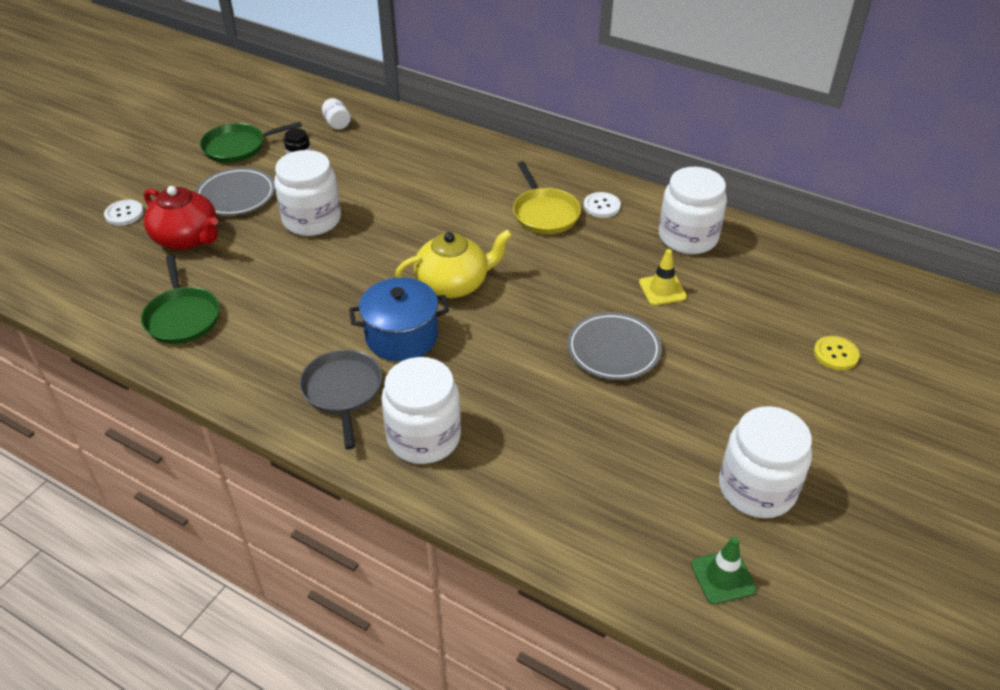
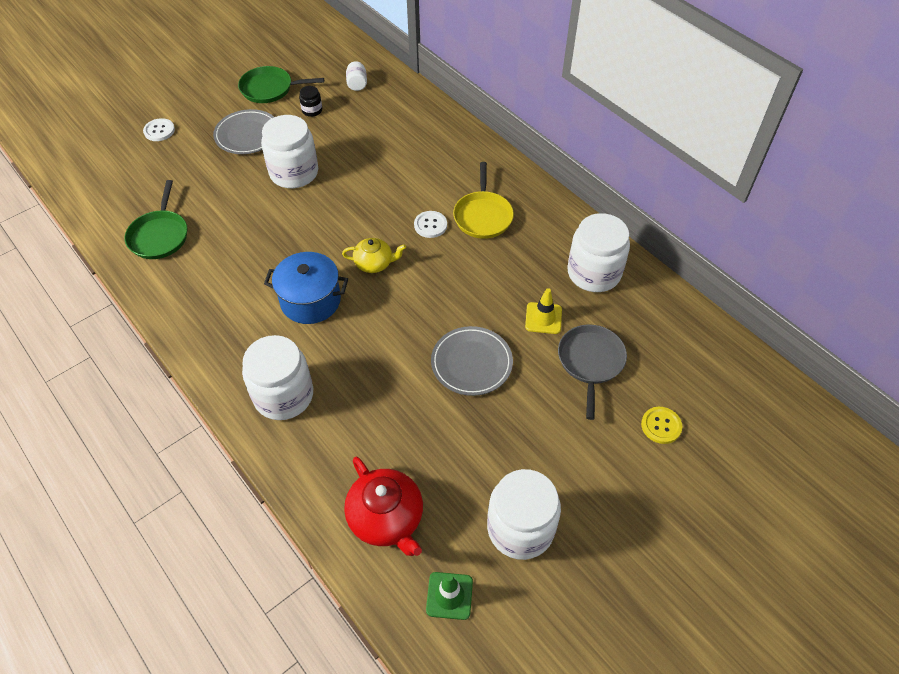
camera: 20 degrees right, 10 degrees up
red teapot [144,186,218,250] -> red teapot moved to [344,457,423,556]
grey pan [300,349,382,450] -> grey pan moved to [558,324,627,420]
yellow teapot [395,229,512,298] -> yellow teapot [342,238,406,273], size x0.63
white button [584,192,621,218] -> white button moved to [414,211,447,238]

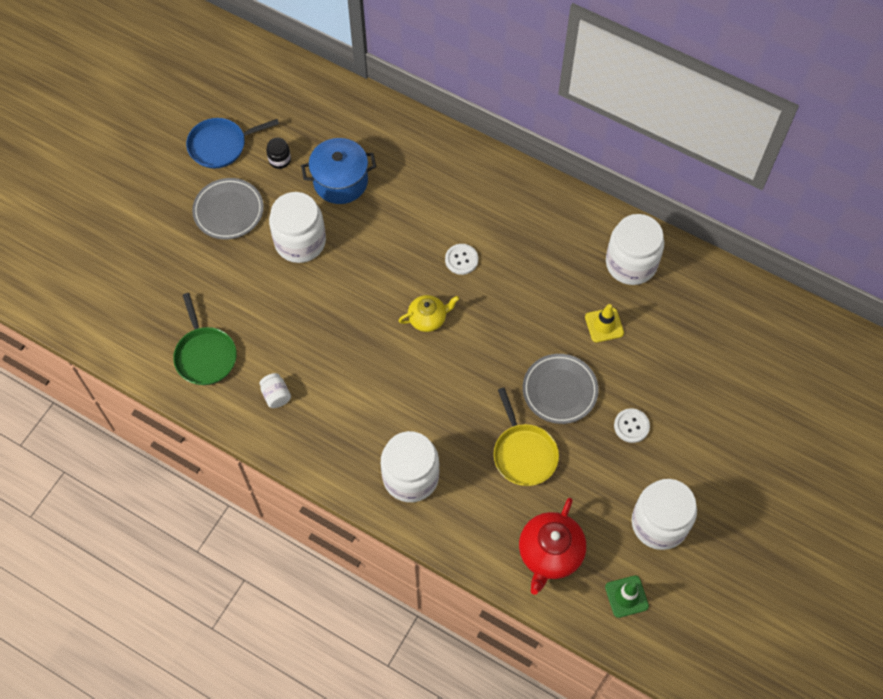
camera: 20 degrees left, 10 degrees up
white button [143,118,175,141] -> white button moved to [614,408,650,443]
green pan [238,66,324,103] -> blue pan [186,118,279,168]
blue pot [264,252,348,324] -> blue pot moved to [301,138,376,204]
red teapot [344,457,423,556] -> red teapot turned 75 degrees clockwise [519,498,586,595]
white jar [346,61,367,91] -> white jar moved to [260,373,291,408]
yellow pan [453,162,514,239] -> yellow pan moved to [494,388,559,486]
grey pan [558,324,627,420] -> none
yellow button [641,407,682,444] -> none

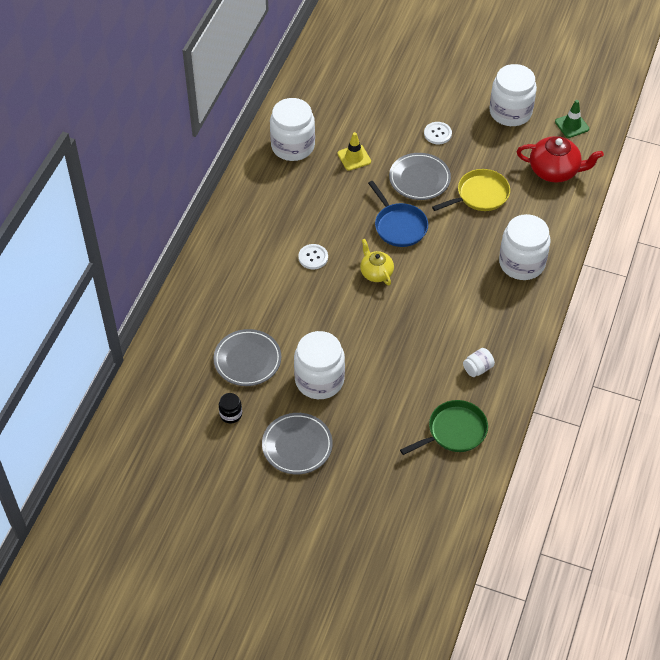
camera: 100 degrees left, 10 degrees down
blue pan [186,118,279,168] -> blue pan moved to [368,181,428,247]
blue pot [301,138,376,204] -> grey plate [213,329,281,386]

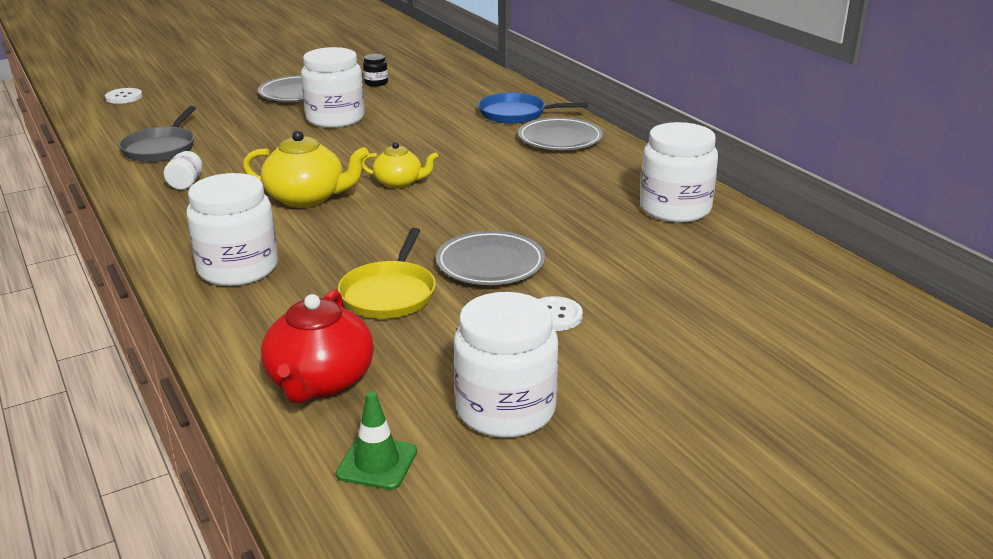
camera: 130 degrees right, 25 degrees down
grey plate [213,329,281,386] -> grey plate moved to [518,117,603,150]
white button [298,244,328,270] -> white button moved to [105,88,142,104]
yellow traffic cone [337,132,371,171] -> none
blue pan [368,181,428,247] -> blue pan moved to [478,93,588,124]
green pan [400,400,488,455] -> grey pan [119,106,196,162]
red teapot [517,136,604,183] -> red teapot turned 45 degrees counterclockwise [261,290,374,403]
none -> yellow teapot [243,130,369,208]

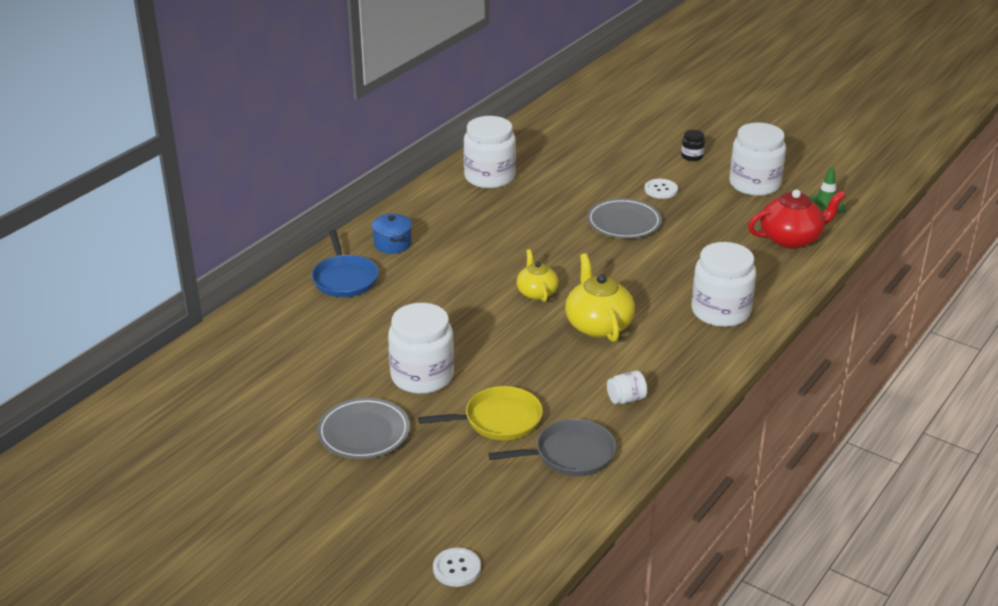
camera: 115 degrees left, 5 degrees up
yellow pan [338,228,436,319] -> yellow pan moved to [418,386,543,440]
black jar [363,54,388,86] -> black jar moved to [681,130,705,161]
grey plate [518,117,603,150] -> blue pot [372,214,412,254]

